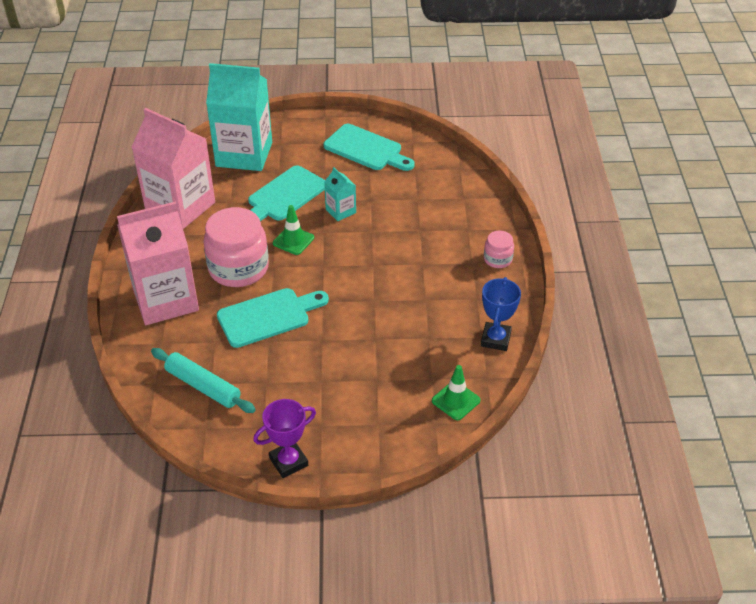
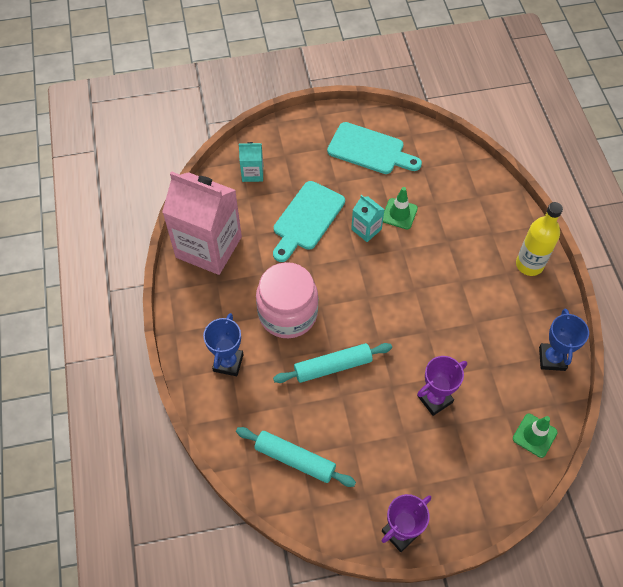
camera: 10 degrees left, 15 degrees up
pink carton [117,202,199,325] -> blue trophy [203,313,244,376]
turquoise carton [206,63,272,171] -> turquoise carton [239,142,263,182], size x0.45
turquoise cutting board [217,288,329,348] -> turquoise rolling pin [273,343,392,383]
green traffic cone [273,205,314,255] -> green traffic cone moved to [383,187,418,229]
pink jar [484,231,514,268] -> yellow bottle [516,202,563,276]
none -> purple trophy [417,356,467,416]

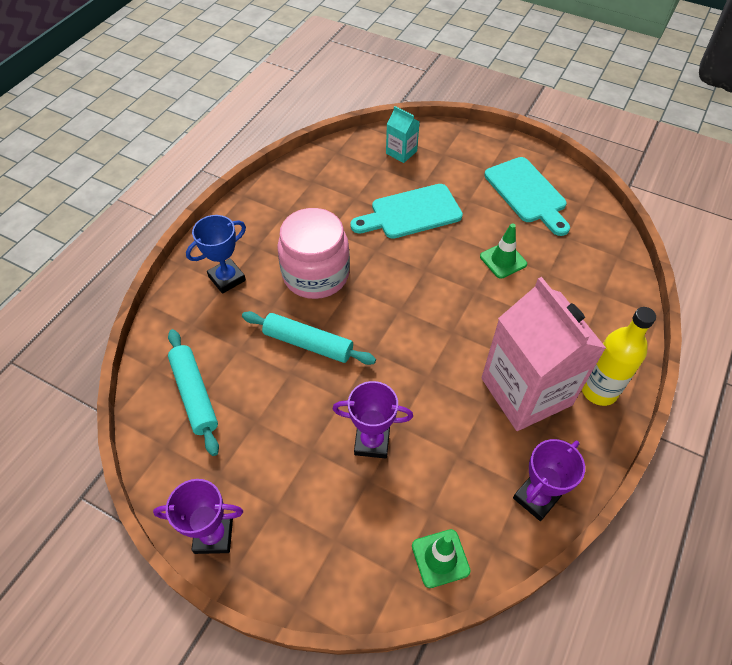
camera: 40 degrees right, 5 degrees down
pink carton [162,171,242,275] -> pink carton moved to [482,277,606,431]
turquoise carton [351,195,385,242] -> none
blue trophy [539,309,589,371] -> purple trophy [513,439,585,521]

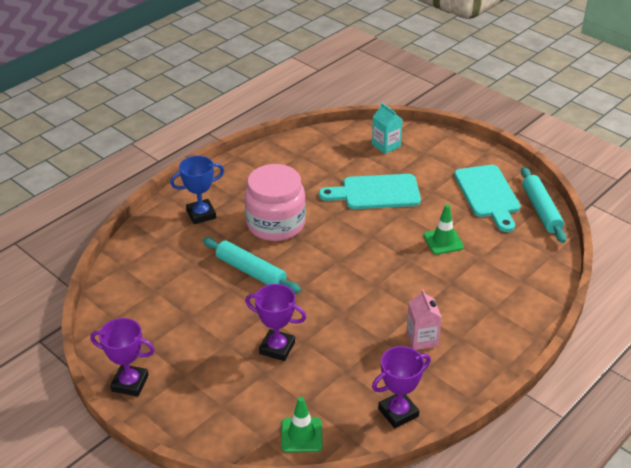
camera: 15 degrees right, 15 degrees down
turquoise rolling pin [168,329,219,456] -> turquoise rolling pin moved to [521,167,566,243]
pink carton [482,277,606,431] -> pink carton [406,289,442,350], size x0.45
yellow bottle [582,307,656,406] -> none

